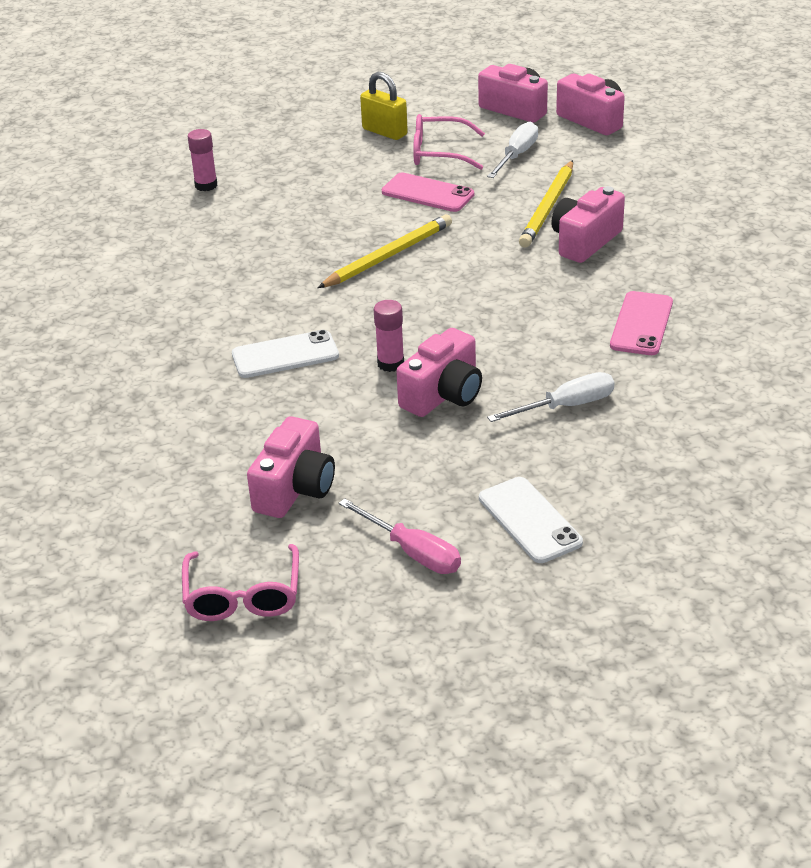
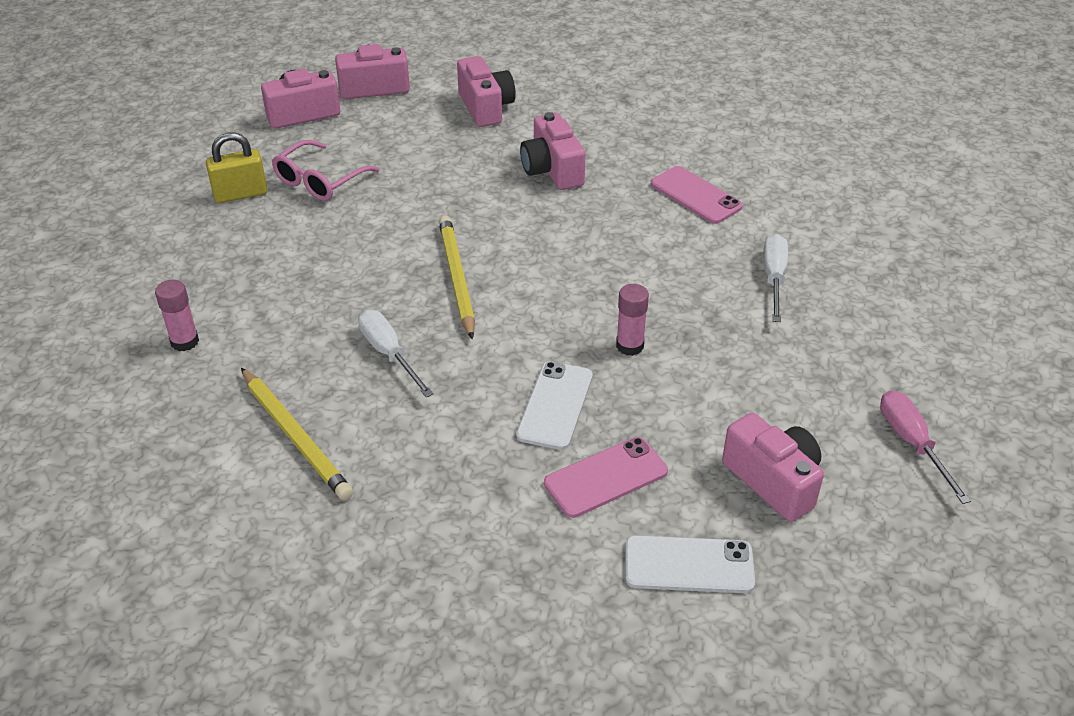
camera: 60 degrees left, 5 degrees up
pink glasses [182,544,299,621] -> none
pink screwdriver [339,498,461,574] -> pink screwdriver turned 90 degrees counterclockwise [880,390,971,504]
pink phone [382,172,474,212] -> pink phone moved to [544,437,668,518]
pink camera [396,328,482,417] -> pink camera moved to [457,56,516,127]
white phone [479,477,583,563] -> white phone moved to [625,536,755,593]
white screwdriver [487,122,538,178] -> white screwdriver moved to [358,310,434,397]
yellow pencil [519,160,573,248] -> yellow pencil moved to [241,368,353,500]

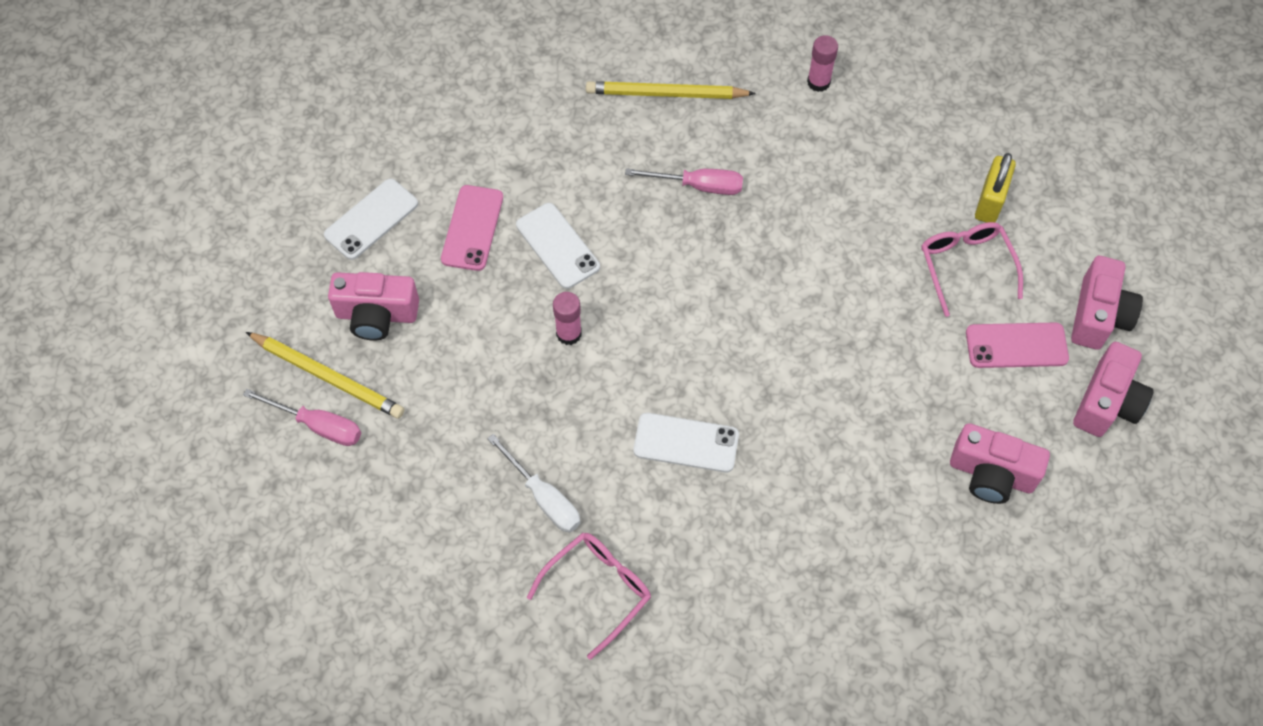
camera: 130 degrees right, 20 degrees up
white screwdriver [358,310,434,397] -> pink screwdriver [625,168,743,195]
yellow pencil [439,215,475,340] -> yellow pencil moved to [246,332,404,419]
pink camera [520,112,585,190] -> none
pink phone [651,166,743,224] -> pink phone moved to [966,323,1069,368]
none -> pink glasses [527,532,651,660]
none -> white phone [633,413,739,472]

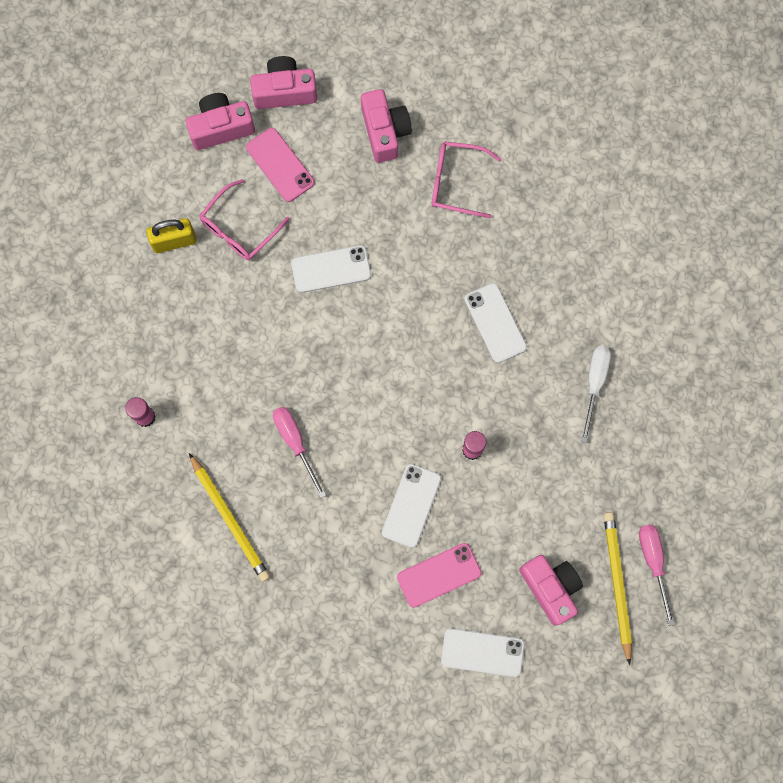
camera: 125 degrees left, 15 degrees up
pink glasses [527,532,651,660] -> pink glasses moved to [432,142,501,218]
none -> white phone [291,245,371,293]

